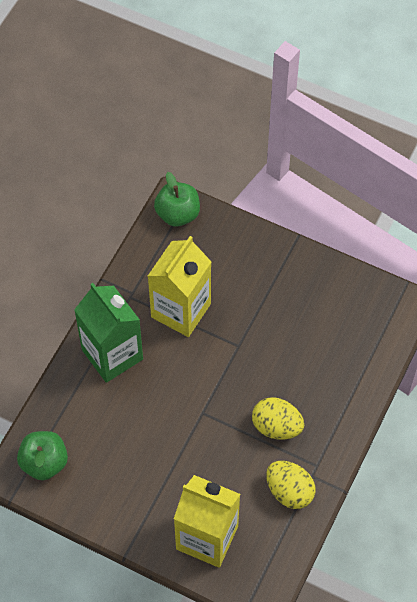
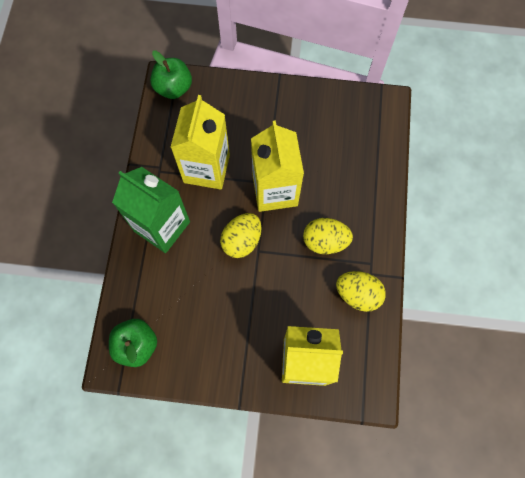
camera: 20 degrees left, 10 degrees up
none -> yellow egg [220,213,262,258]
none -> yellow carton [251,120,304,212]

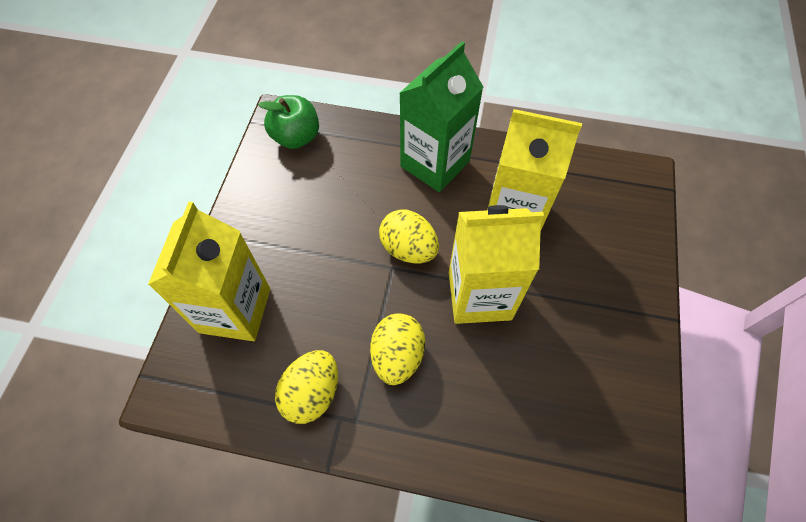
camera: 95 degrees right, 10 degrees down
green apple [150,50,192,99] -> none

